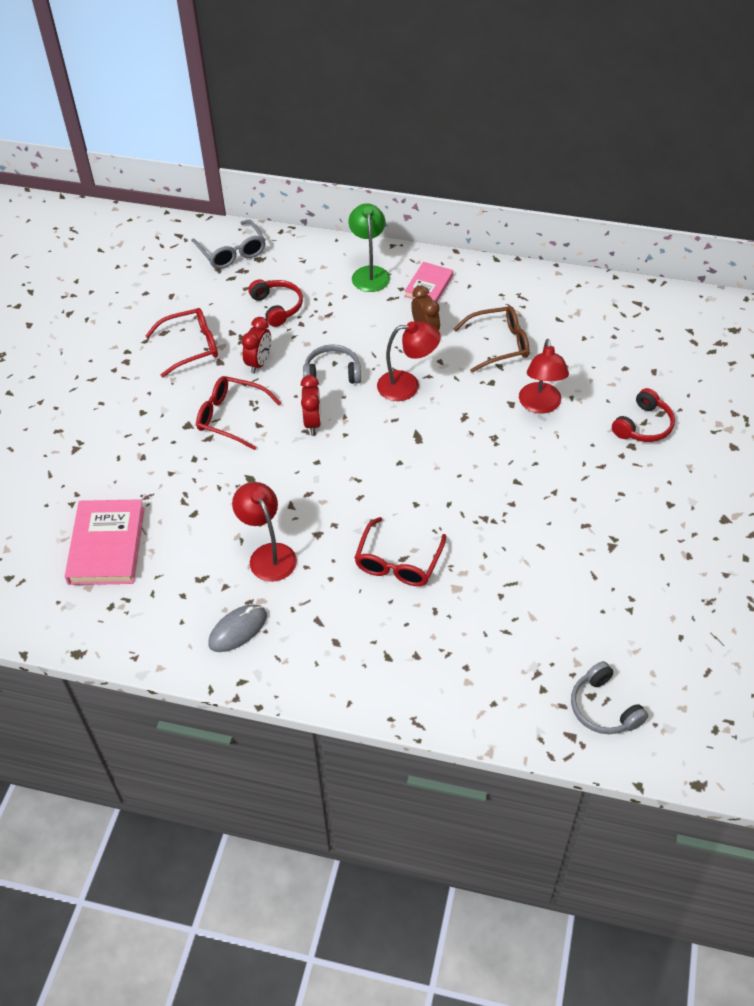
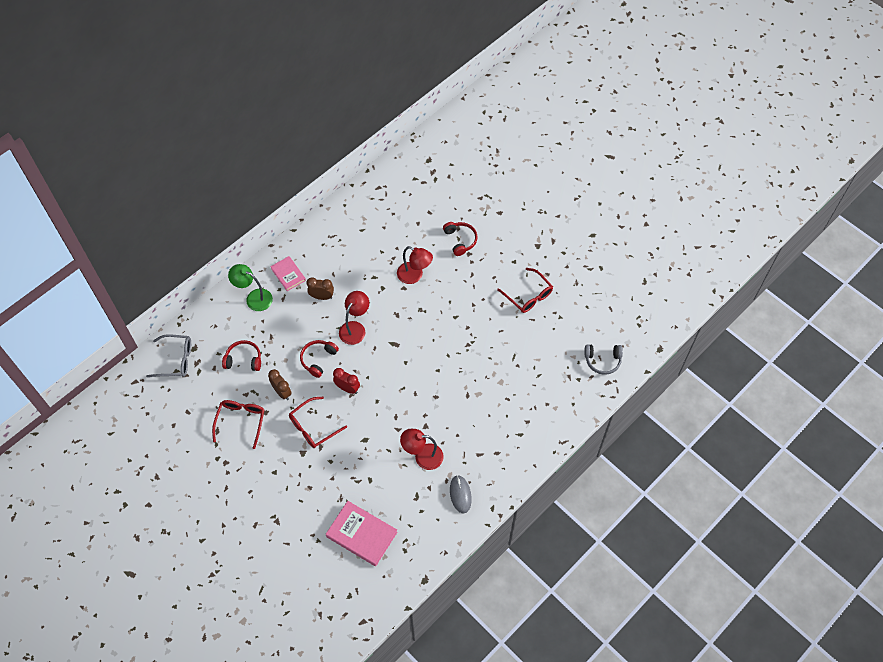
camera: 60 degrees left, 10 degrees up
red clock [241,317,272,374] -> brown clock [268,369,292,400]
grey headphones [303,344,361,384] -> red headphones [300,340,339,378]
red glasses [354,517,446,586] -> red glasses moved to [497,268,553,313]
brown glasses [454,306,529,373] -> none

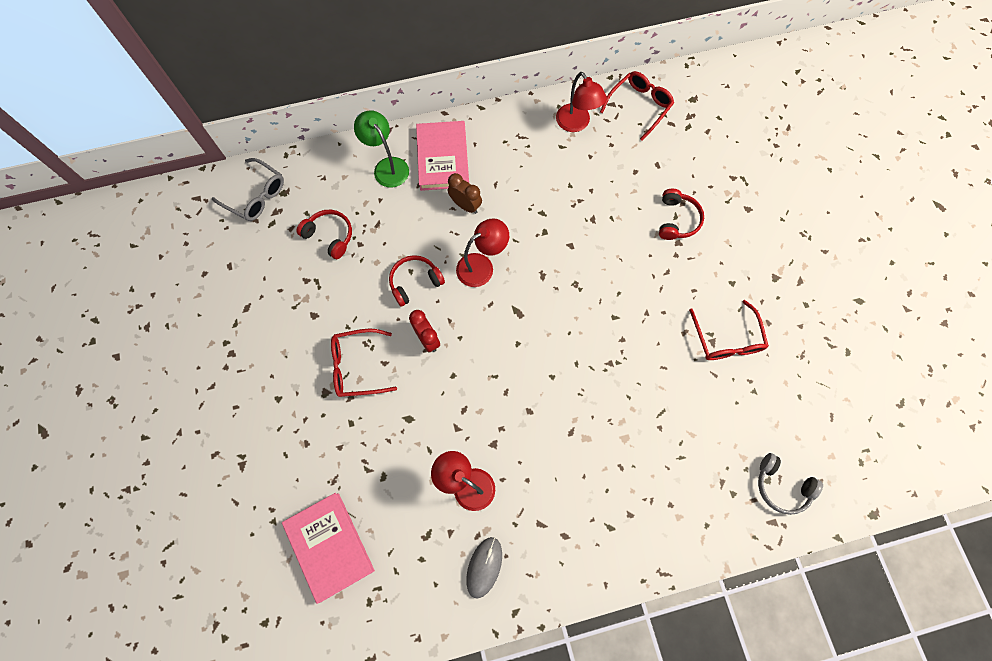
camera: 30 degrees right, 10 degrees up
red glasses [212,400,264,449] -> red glasses moved to [600,71,674,141]
brown clock [268,369,292,400] -> none
pink book [270,256,306,291] -> pink book [416,121,469,191], size x1.64
red lamp [397,246,433,284] -> red lamp moved to [556,72,607,132]

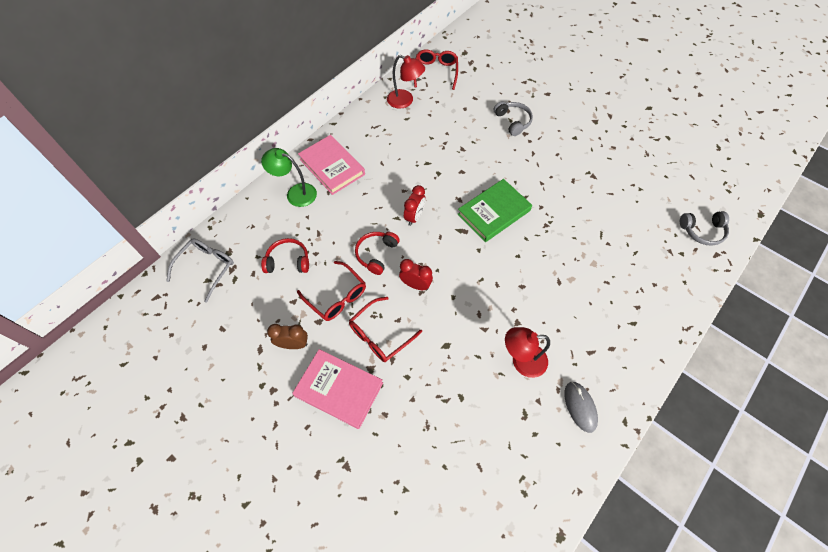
camera: 35 degrees left, 10 degrees down
grey glasses [212,158,284,221] -> grey glasses turned 60 degrees counterclockwise [166,238,234,302]
pink book [282,493,375,604] -> pink book moved to [292,349,383,429]
brown clock [448,173,482,214] -> brown clock moved to [267,324,308,349]
red lamp [456,218,509,287] -> red clock [404,185,425,226]
red headphones [659,189,704,240] -> grey headphones [494,101,533,136]
red glasses [689,300,769,360] -> red glasses moved to [297,261,366,321]
none -> green book [458,179,532,242]

